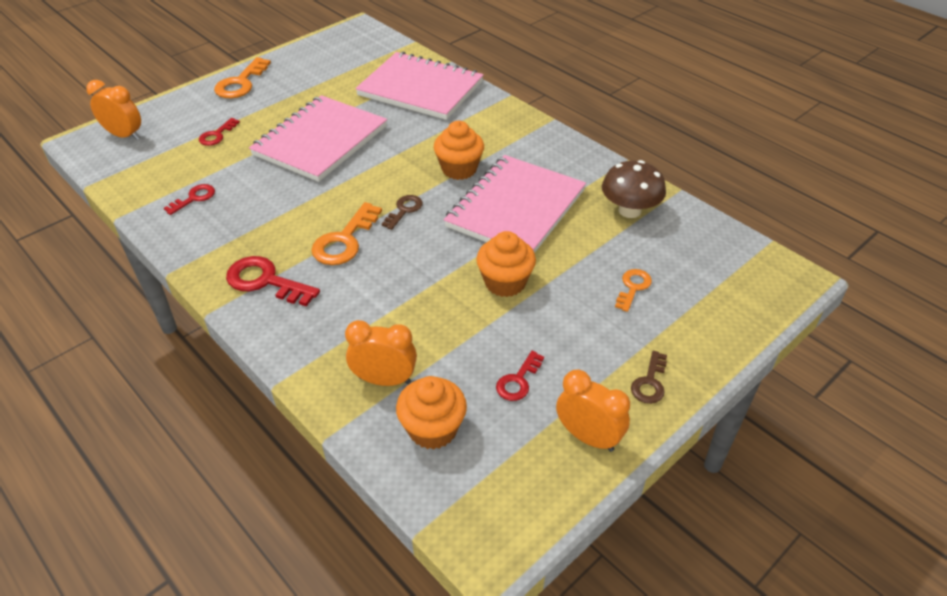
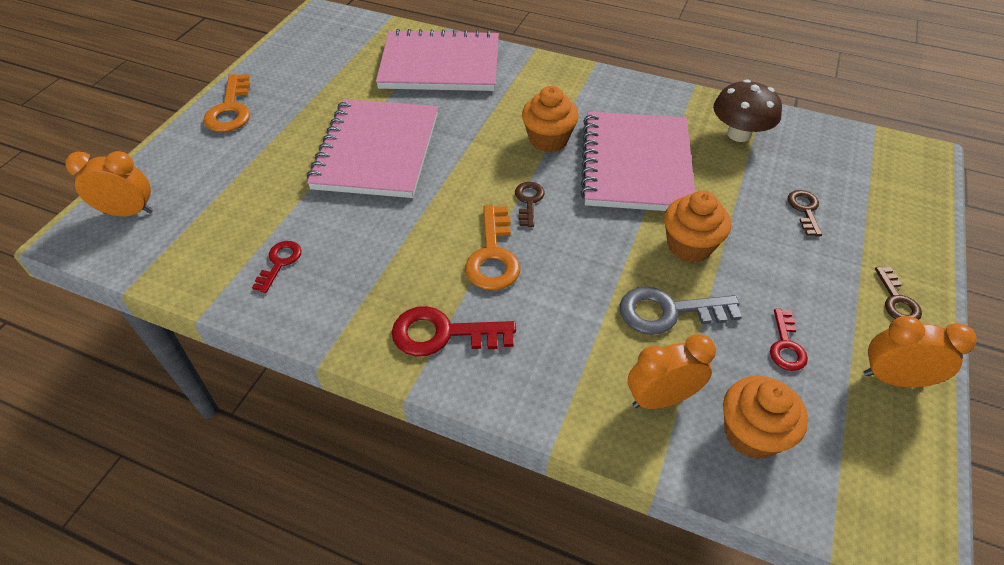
camera: 25 degrees left, 5 degrees up
red key [199,118,240,146] -> none
orange key [615,269,652,312] -> brown key [788,190,822,236]
none -> grey key [620,286,742,335]

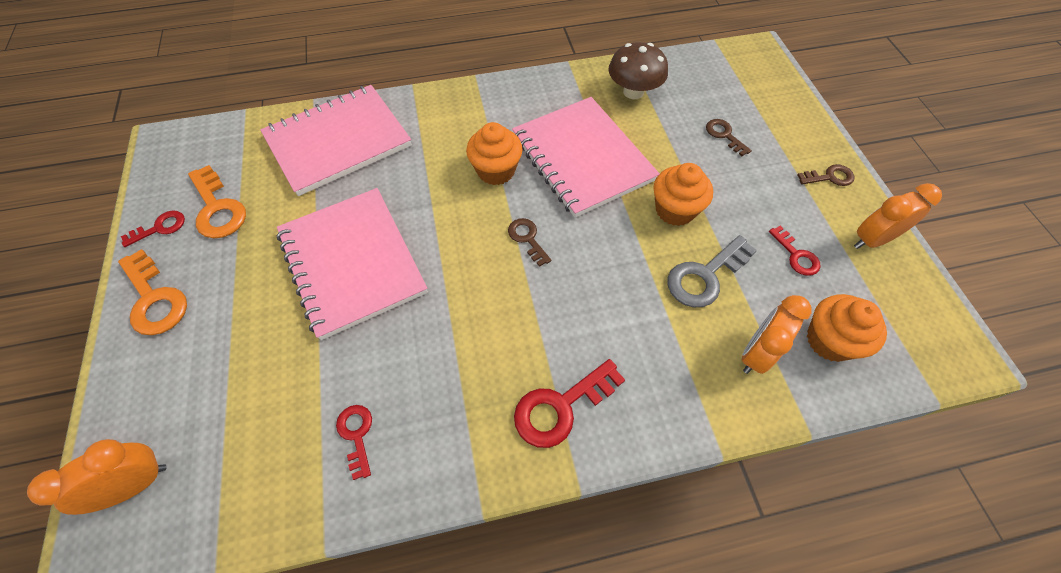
camera: 35 degrees left, 10 degrees up
orange key [465,205,521,290] -> orange key moved to [188,165,246,238]
brown key [875,267,922,320] -> brown key turned 60 degrees counterclockwise [797,164,854,186]
none -> red key [121,211,185,247]

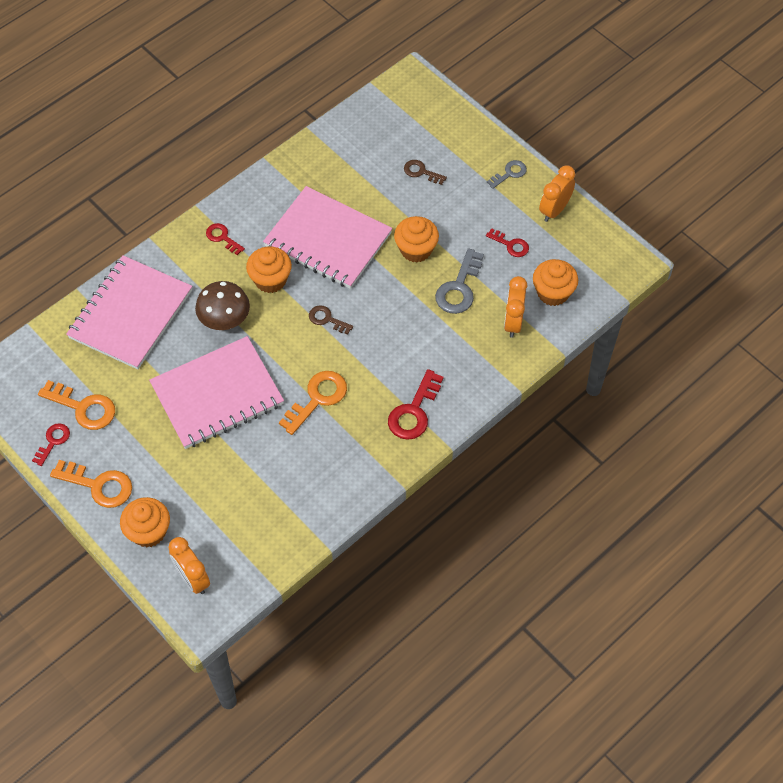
camera: 30 degrees left, 0 degrees up
orange clock [27,439,167,515] -> orange clock turned 60 degrees counterclockwise [168,537,210,594]
pink notebook [277,188,428,340] -> pink notebook turned 60 degrees counterclockwise [149,336,284,449]
red key [336,405,372,480] -> red key moved to [206,223,245,255]
brown mushroom [608,42,668,99] -> brown mushroom moved to [195,281,250,330]
brown key [797,164,854,186] -> grey key [487,160,527,189]
none -> orange cupcake [120,497,170,547]
none -> orange key [279,371,347,435]

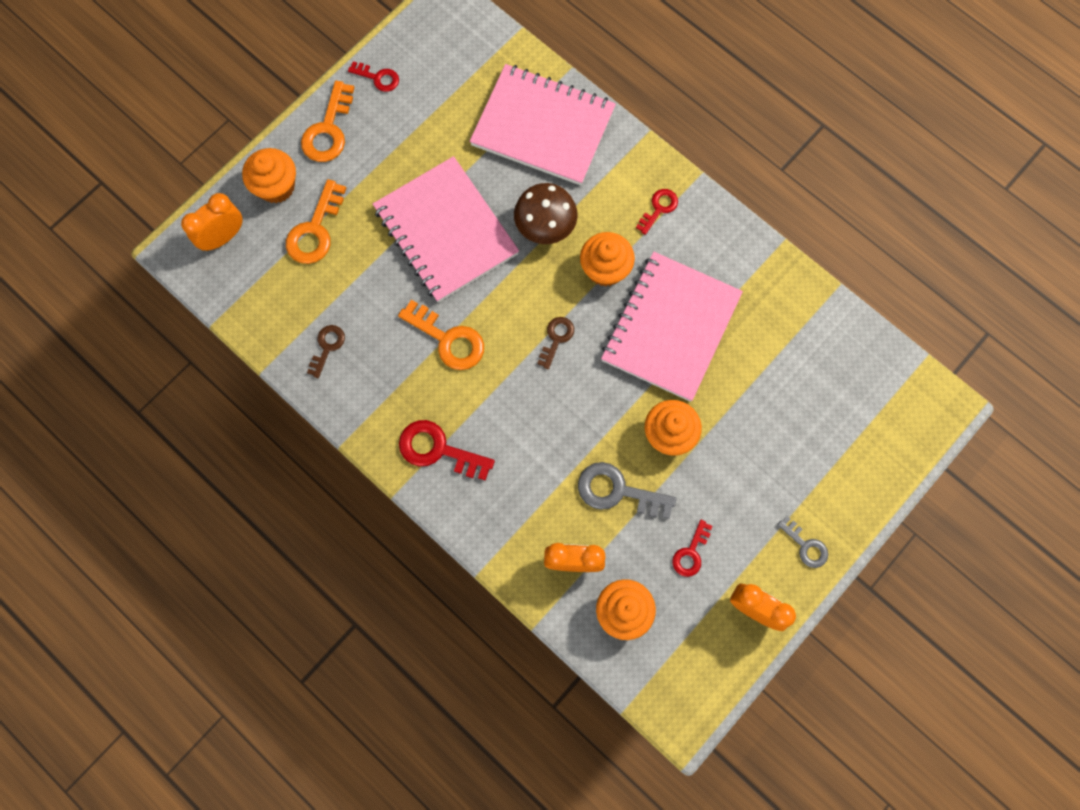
camera: 85 degrees right, 15 degrees up
orange key [38,380,115,430] -> orange key moved to [286,179,346,264]
brown key [404,160,447,185] -> brown key moved to [307,325,345,378]

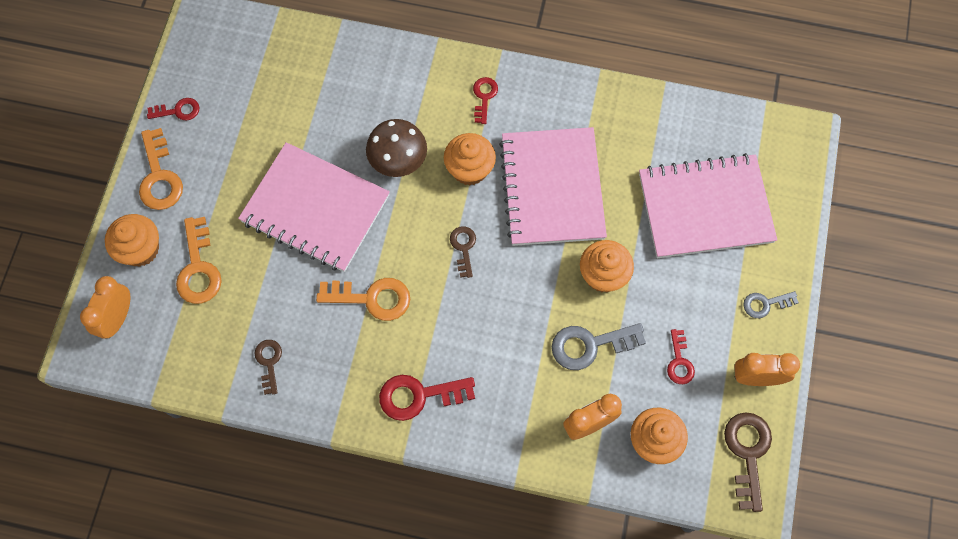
camera: 30 degrees left, 5 degrees down
pink notebook [470,64,616,185] -> pink notebook moved to [639,153,777,258]
grey key [777,516,828,568] -> grey key turned 150 degrees clockwise [743,291,799,318]
none -> brown key [724,412,772,512]

